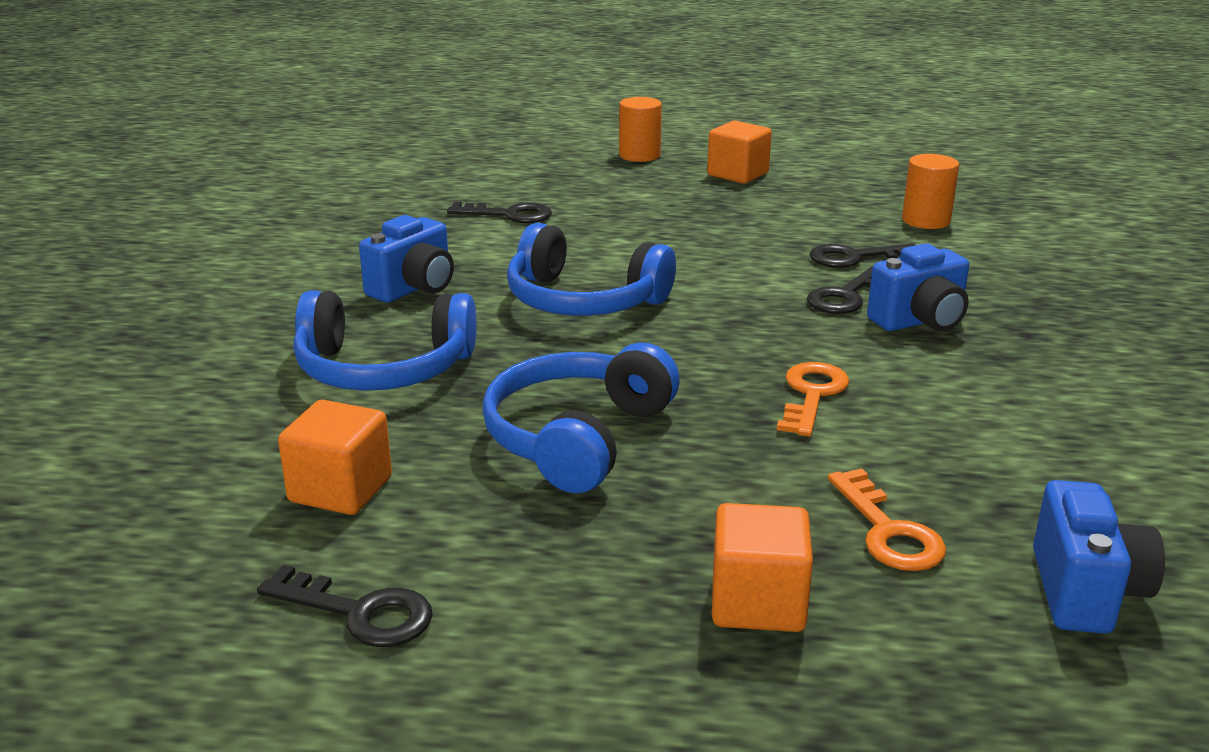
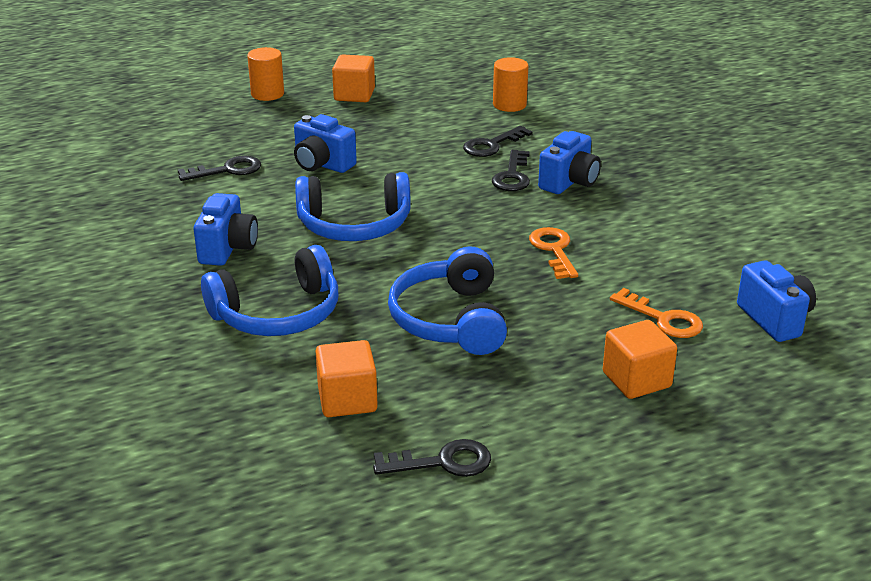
camera: 30 degrees left, 5 degrees up
none -> blue camera [294,114,357,173]

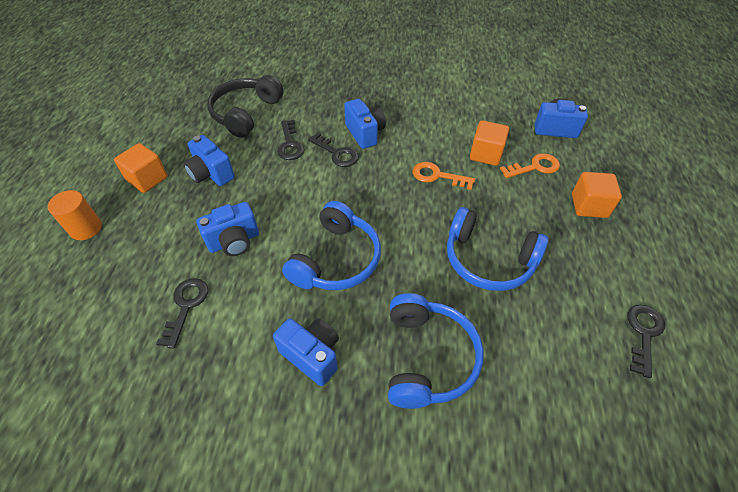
camera: 60 degrees left, 20 degrees up
orange cube [316,340,378,417] -> orange cube moved to [470,120,509,166]
orange cylinder [493,57,528,112] -> black headphones [207,75,284,138]
none -> blue camera [183,135,235,186]

